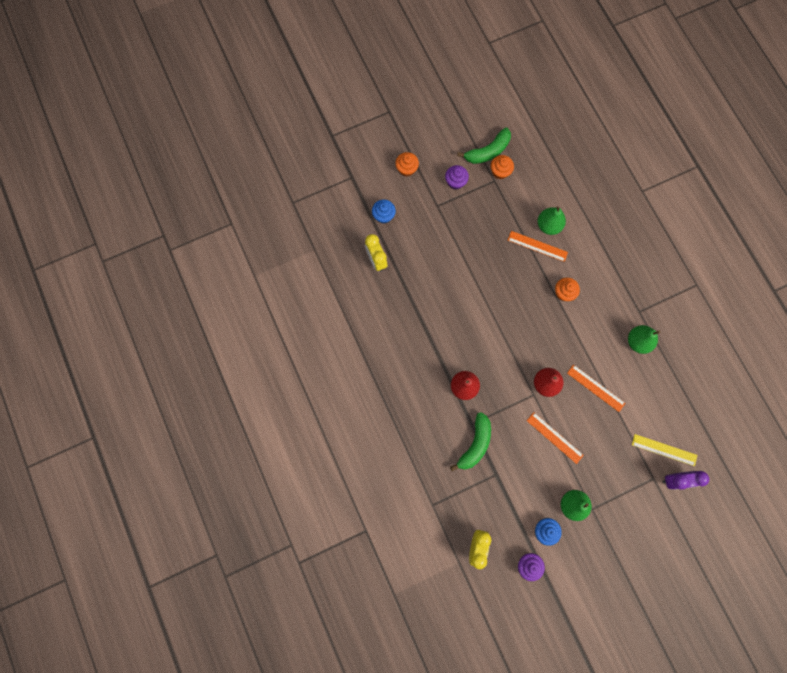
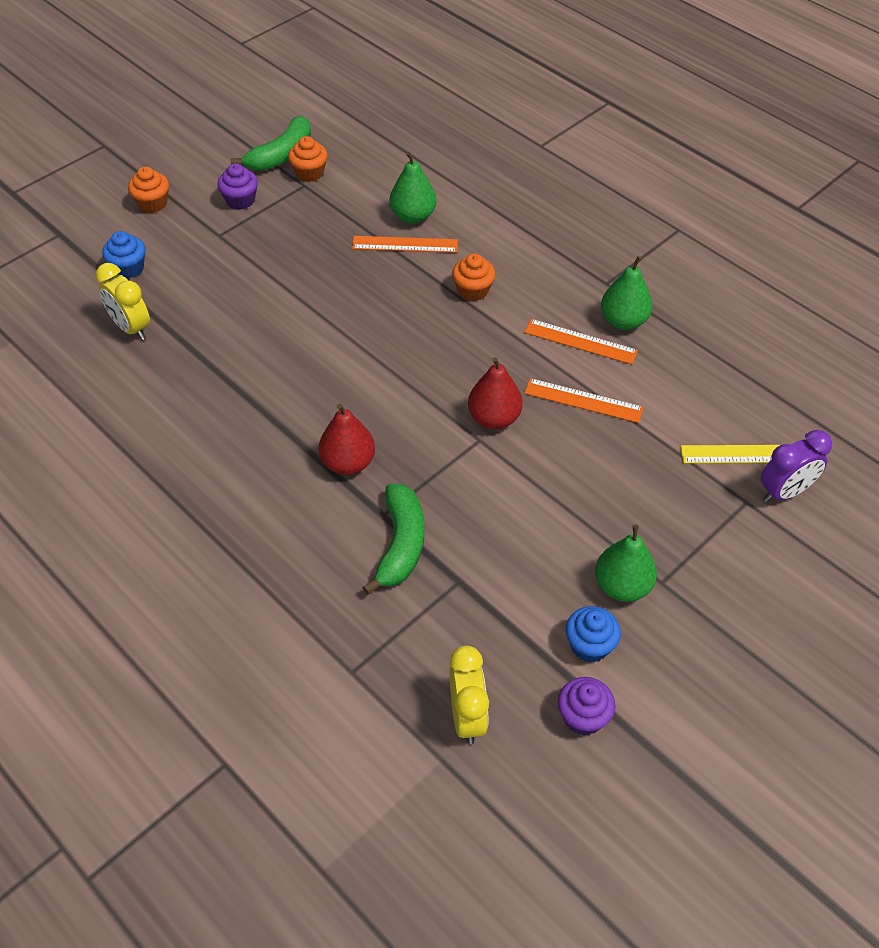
camera: 20 degrees left, 25 degrees down
orange ruler [527,412,584,464] -> orange ruler moved to [524,319,638,365]

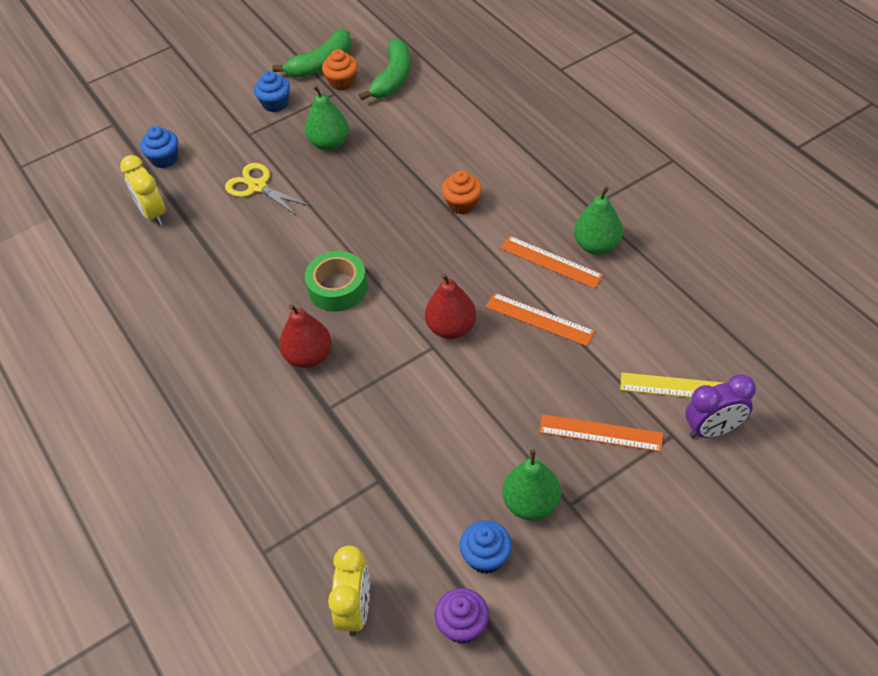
camera: 15 degrees right, 0 degrees up
orange cupcake [128,167,169,213] -> none
purple cupcake [217,163,258,210] -> blue cupcake [254,71,290,112]
orange ruler [352,236,458,253] -> orange ruler moved to [539,414,663,452]
green banana [362,484,424,595] -> green banana moved to [359,39,411,100]
green pear [390,152,436,224] -> green pear moved to [305,85,349,151]
none -> yellow scissors [225,163,311,217]
none -> green tape [305,251,368,312]

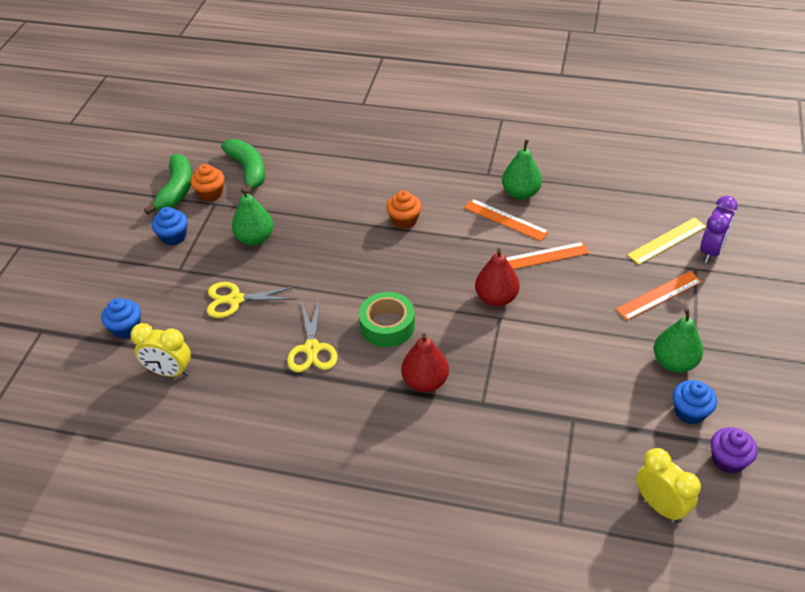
camera: 45 degrees left, 5 degrees down
orange ruler [500,236,604,289] -> orange ruler turned 45 degrees clockwise [464,199,549,241]
none -> yellow scissors [287,300,337,372]

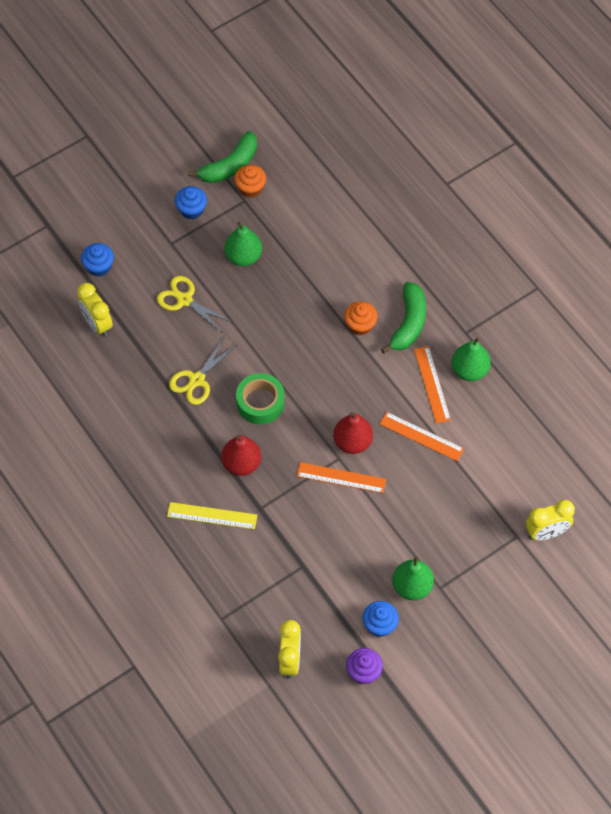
camera: 40 degrees right, 15 degrees up
green banana [221,139,265,194] -> green banana moved to [381,282,426,354]
orange ruler [616,271,702,320] -> orange ruler moved to [297,462,386,493]
yellow ruler [627,217,706,265] -> yellow ruler moved to [167,502,257,529]
purple clock [700,196,738,263] -> yellow clock [526,500,575,540]

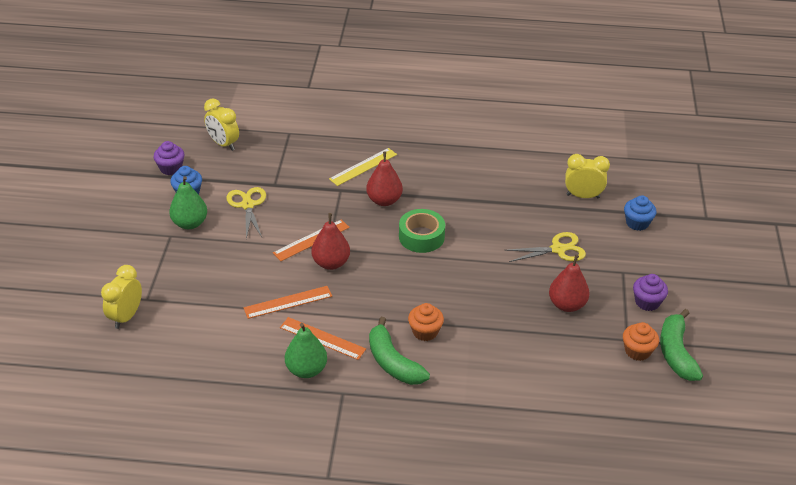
camera: 130 degrees right, 20 degrees down
yellow scissors [169,336,237,405] -> yellow scissors moved to [226,187,266,239]
blue cupcake [175,186,207,219] -> purple cupcake [633,274,668,311]
green pear [224,222,262,266] -> red pear [549,255,590,312]

